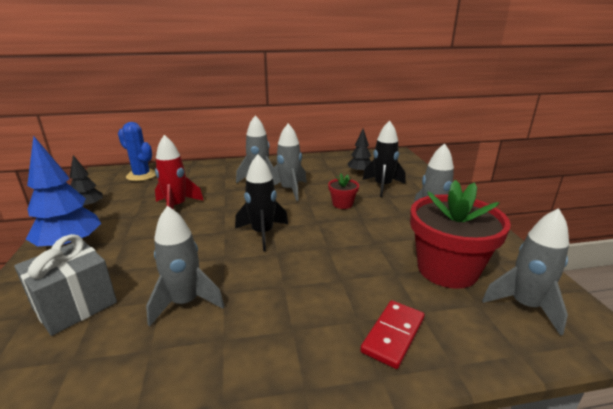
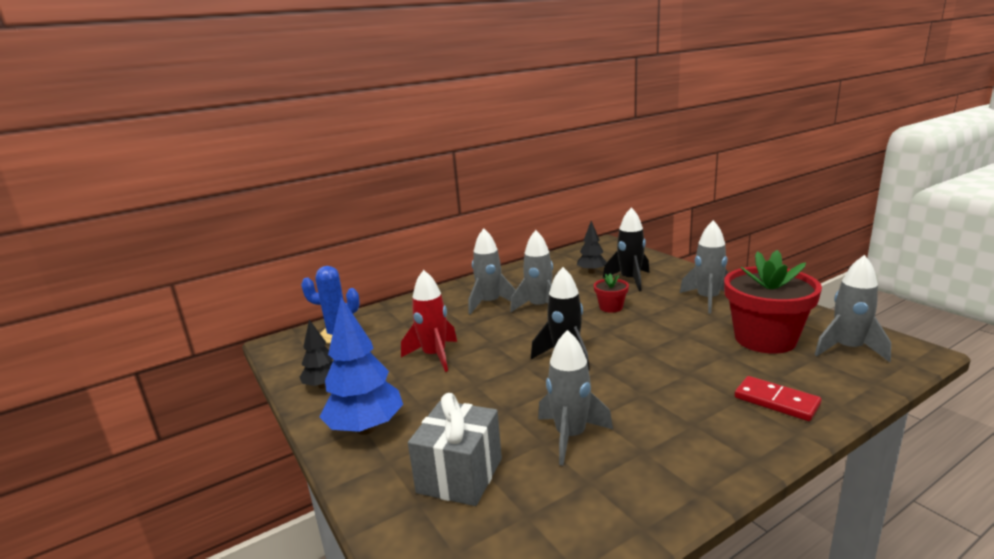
camera: 20 degrees left, 5 degrees down
red domino [360,300,425,369] -> red domino turned 60 degrees counterclockwise [735,376,821,421]

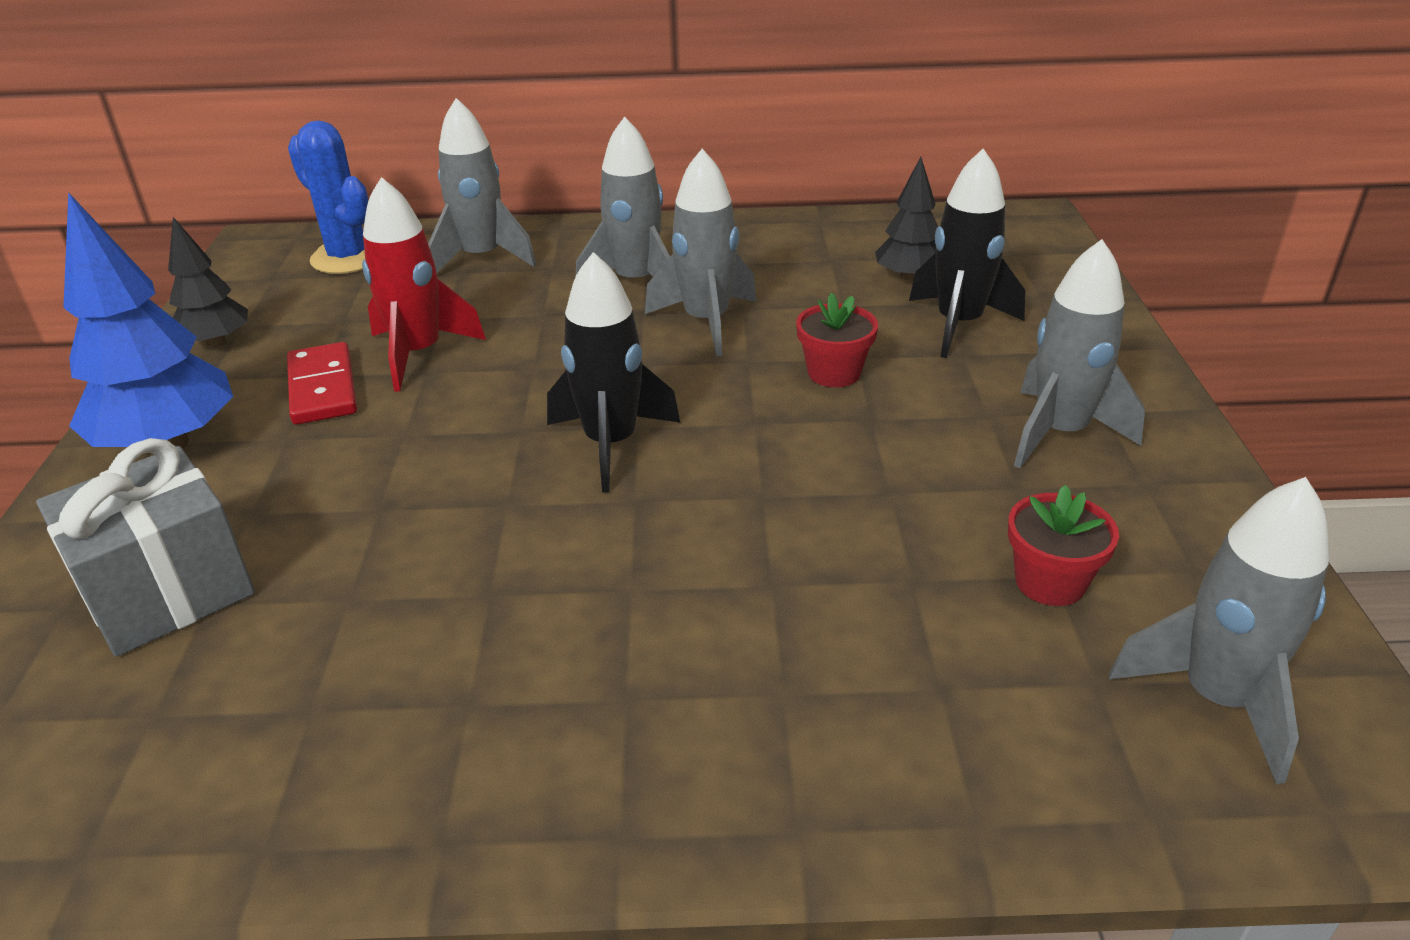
camera: 30 degrees right, 15 degrees up
grey rocket [538,330,613,466] -> grey rocket moved to [428,98,536,273]
red flower pot [724,250,822,354] -> red flower pot [1008,485,1119,606], size x0.46
red domino [735,376,821,421] -> red domino moved to [287,342,357,425]

